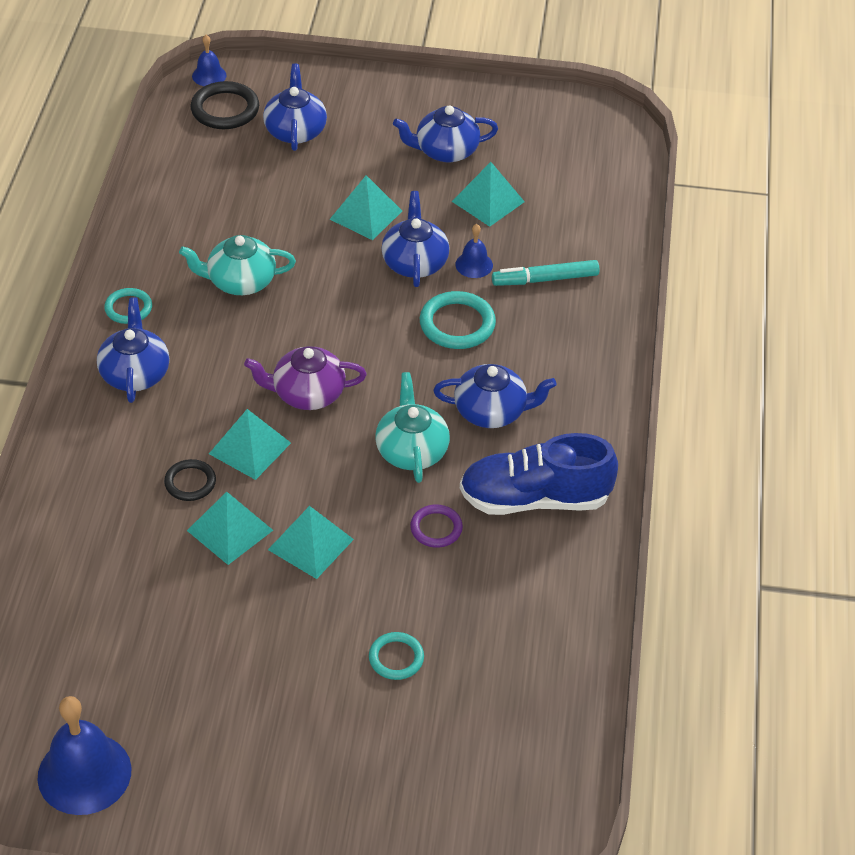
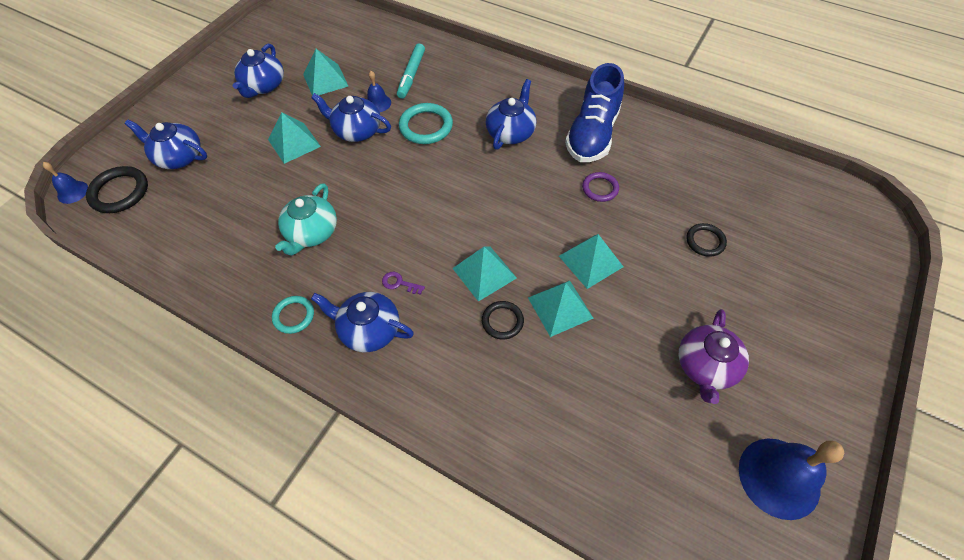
camera: 65 degrees left, 10 degrees up
purple teapot [244,346,367,410] -> purple teapot moved to [679,309,749,404]
turquoise ring [369,632,424,680] -> black ring [686,223,727,257]
turquoise teapot [375,372,450,483] -> none
none -> purple key [382,272,425,295]

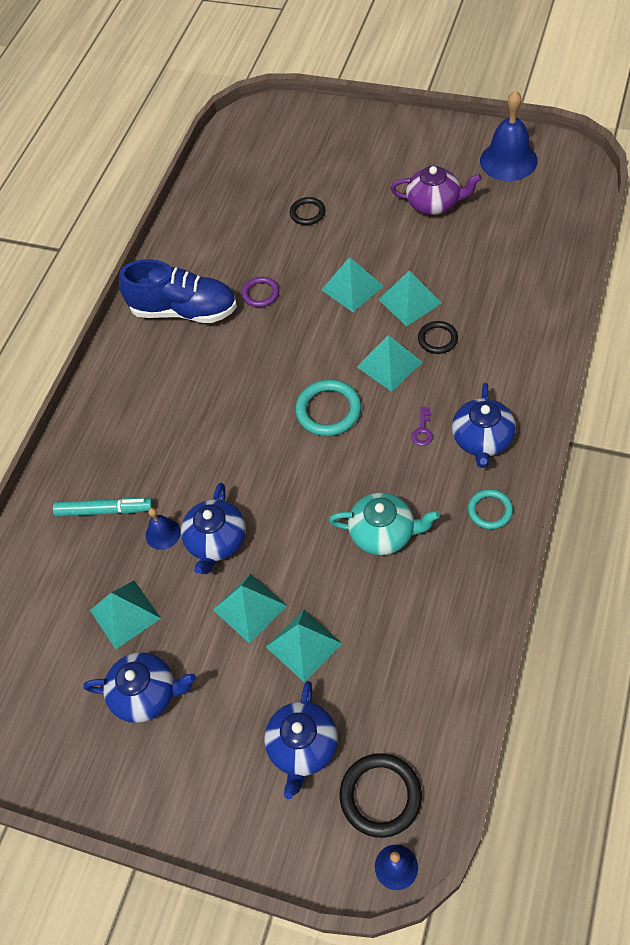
camera: 95 degrees left, 0 degrees up
turquoise ring [399,103,453,144] -> turquoise ring moved to [295,380,361,436]
blue teapot [486,79,536,150] -> none
none -> turquoise pyramid [266,610,343,682]

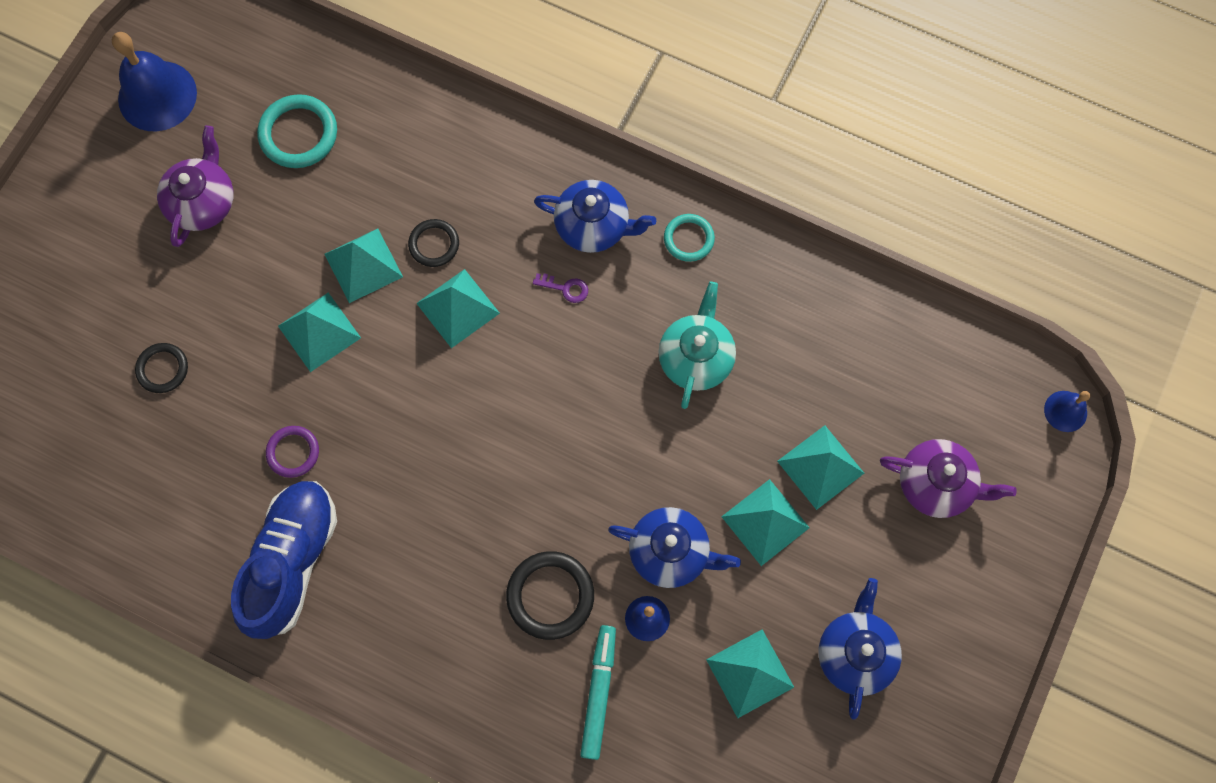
camera: 90 degrees left, 15 degrees up
blue teapot [264,681,338,799] -> purple teapot [880,439,1017,518]
turquoise ring [295,380,361,436] -> turquoise ring moved to [257,94,337,168]
black ring [339,753,422,838] -> black ring moved to [506,551,594,640]

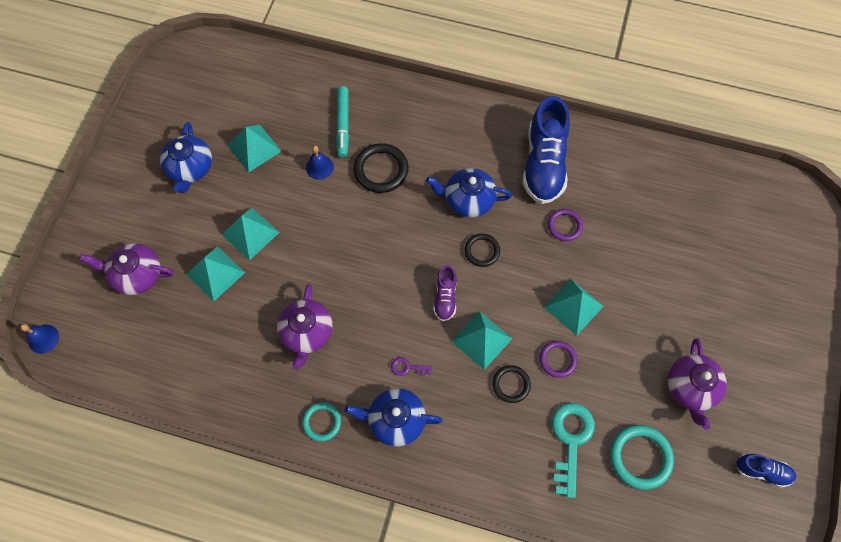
camera: 170 degrees right, 5 degrees down
blue bell [112,32,197,131] -> blue shoe [736,454,796,487]
black ring [135,343,188,393] -> black ring moved to [465,234,500,267]
turquoise pyramid [324,229,403,303] -> purple ring [540,341,577,378]
blue teapot [608,507,741,588] -> blue teapot moved to [426,168,512,217]
turquoise teapot [659,282,736,409] -> purple teapot [277,284,332,370]
none -> purple shoe [433,265,457,321]
none -> turquoise key [552,403,595,498]

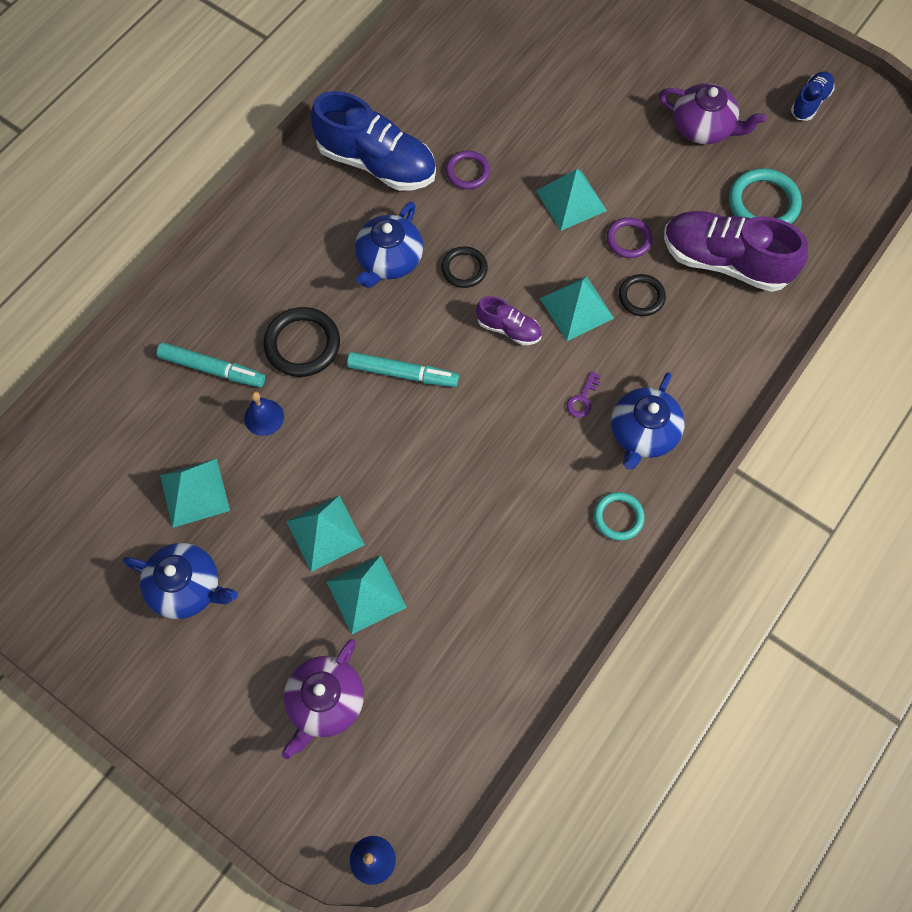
camera: 70 degrees left, 0 degrees up
purple teapot [277,284,332,370] -> none
turquoise key [552,403,595,498] -> purple shoe [664,211,808,292]
none -> turquoise marker [347,352,459,387]

